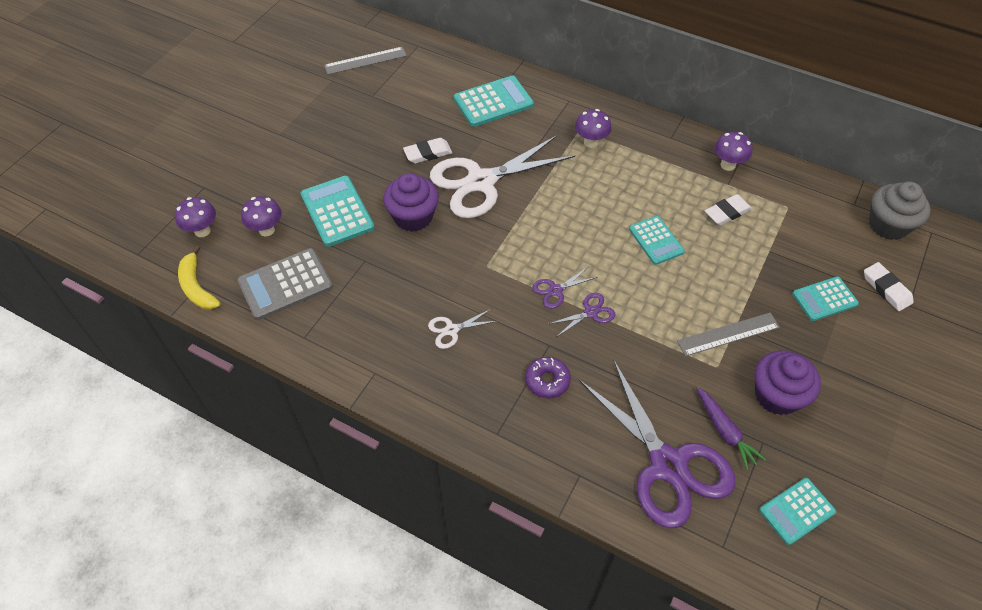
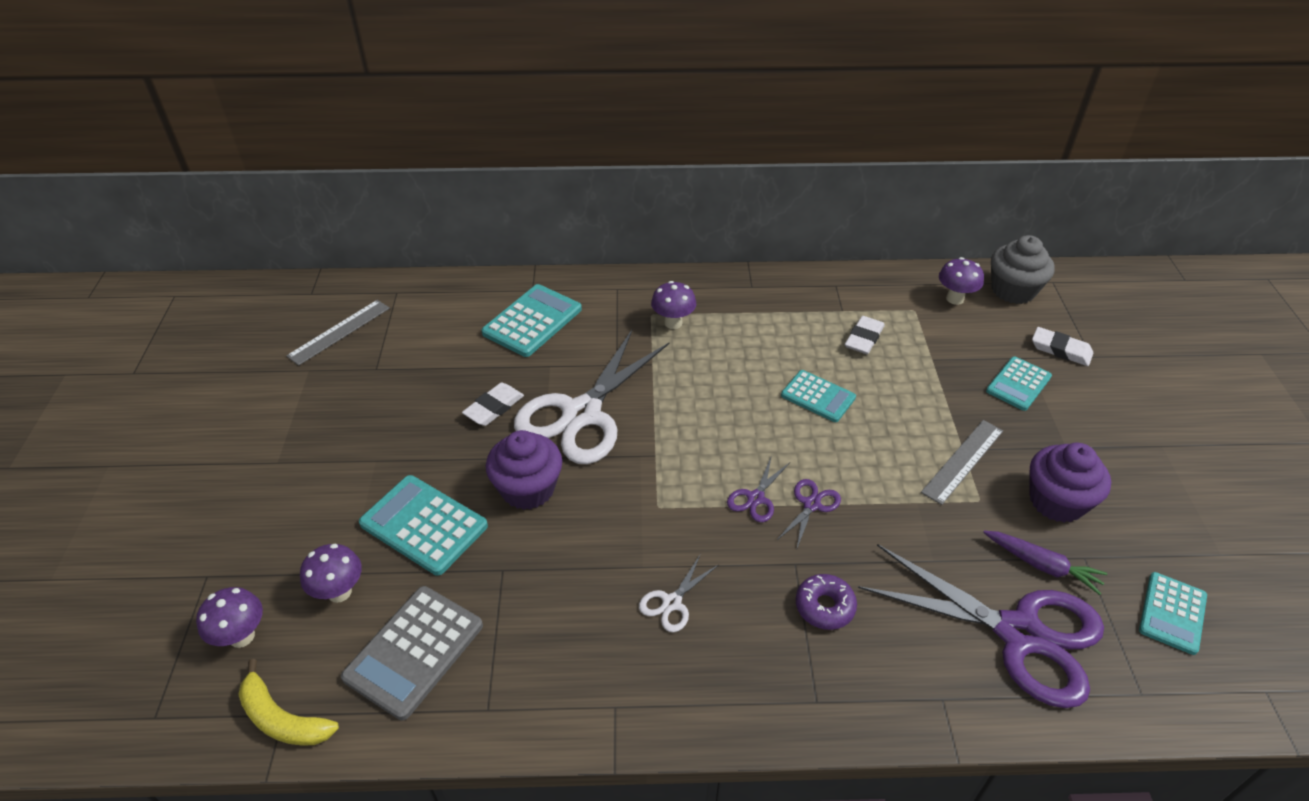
camera: 30 degrees left, 10 degrees down
purple mushroom [714,132,753,171] -> purple mushroom moved to [939,257,984,305]

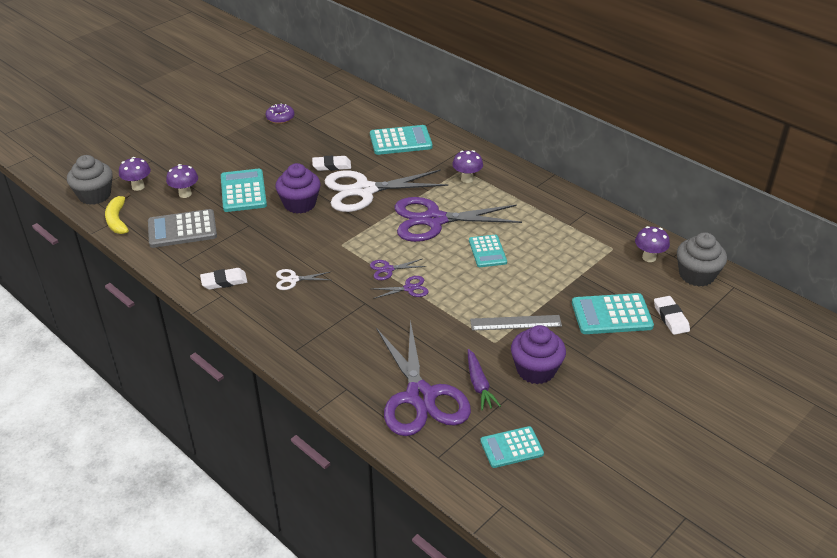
camera: 45 degrees right, 5 degrees down
grey ruler [286,300,390,366] -> none
purple donut [796,574,857,630] -> purple donut moved to [265,103,294,124]
white eraser [845,316,885,354] -> white eraser moved to [200,268,247,290]
turquoise calculator [986,356,1052,411] -> turquoise calculator [572,293,654,334], size x1.52
none -> grey cupcake [67,155,113,205]
none -> purple scissors [395,197,522,242]

